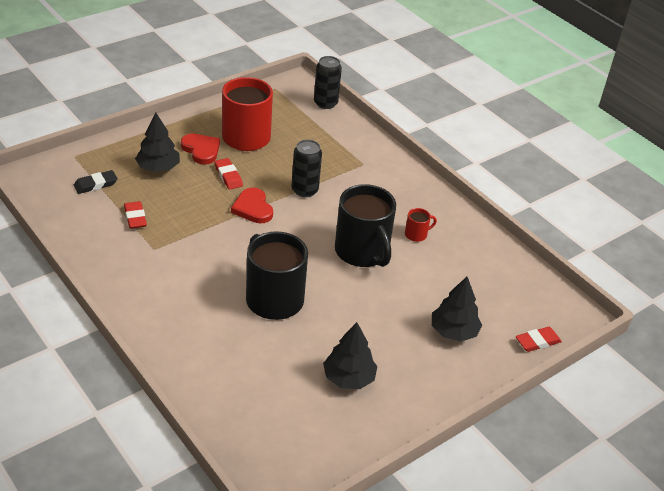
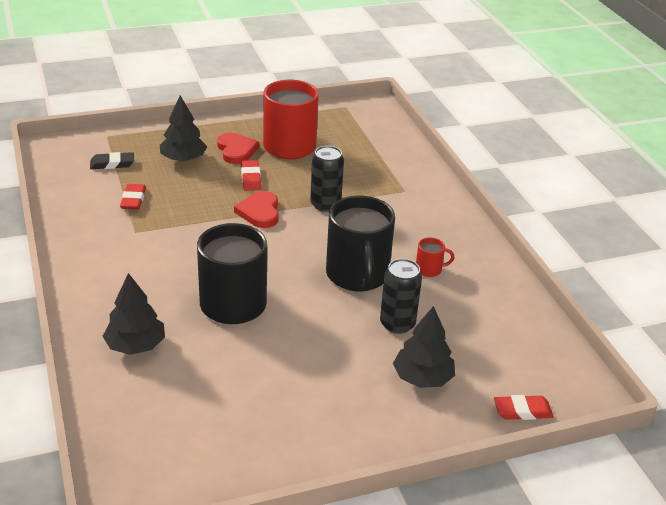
camera: 20 degrees right, 5 degrees down
black can [314,56,342,109] -> black can moved to [380,259,422,334]
black tree [323,322,377,389] -> black tree moved to [103,273,165,355]

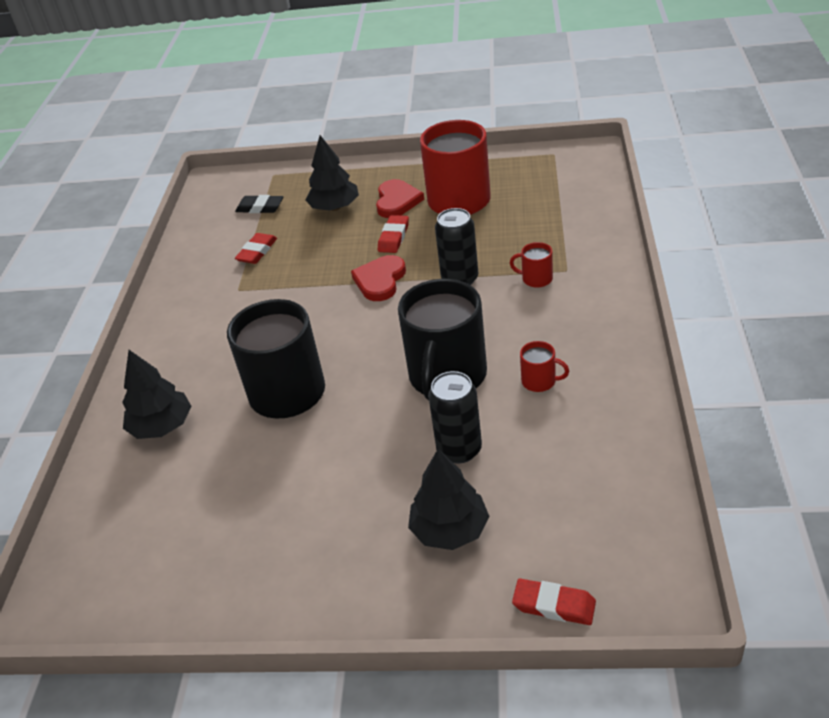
camera: 30 degrees right, 5 degrees up
none -> red mug [510,242,553,288]

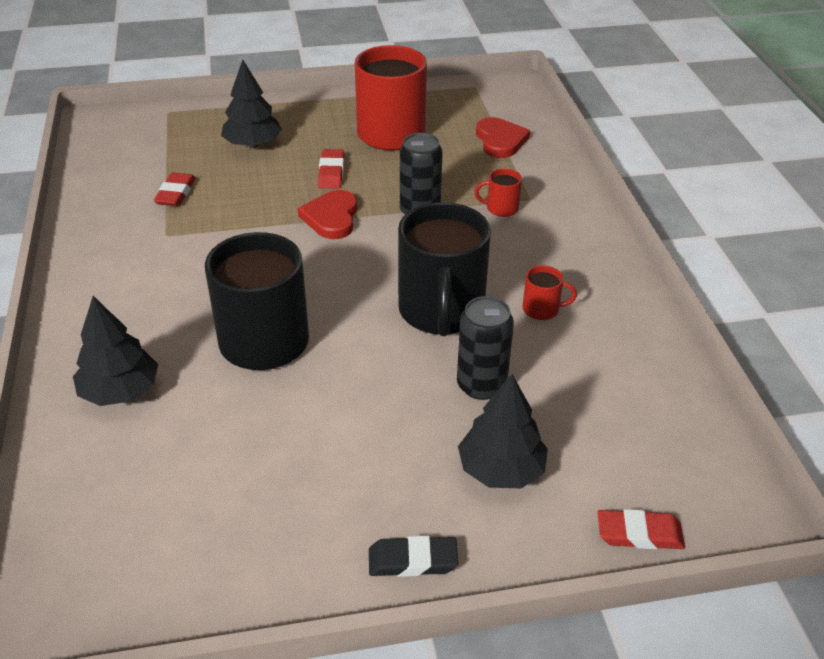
camera: 20 degrees left, 0 degrees up
black eraser [235,195,283,213] -> black eraser moved to [369,536,458,577]
red heart [376,179,424,218] -> red heart moved to [476,117,530,158]

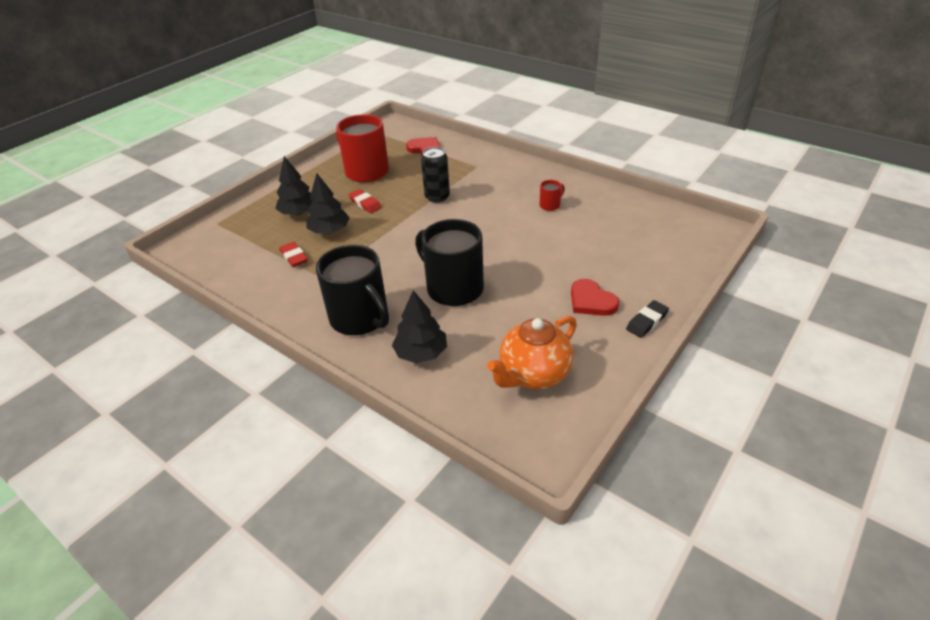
camera: 40 degrees left, 0 degrees up
red heart [298,190,357,239] -> red heart moved to [571,279,619,316]
black mug [398,202,491,336] -> black mug moved to [316,245,389,335]
black can [457,296,514,400] -> none
black tree [458,374,548,488] -> black tree moved to [307,173,350,234]
red mug [474,169,522,217] -> none
red eraser [597,509,685,549] -> none
none -> orange teapot [487,316,577,389]

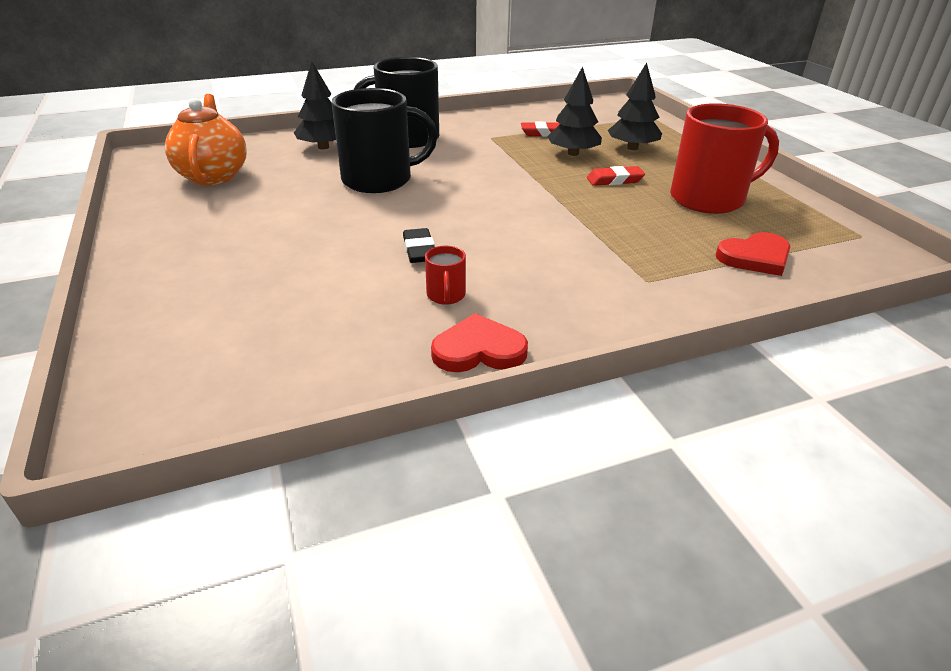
camera: 120 degrees right, 5 degrees down
black can [421,147,450,203] -> none
red heart [571,279,619,316] -> red heart moved to [431,313,528,372]
black eraser [626,300,669,338] -> black eraser moved to [403,228,435,263]

